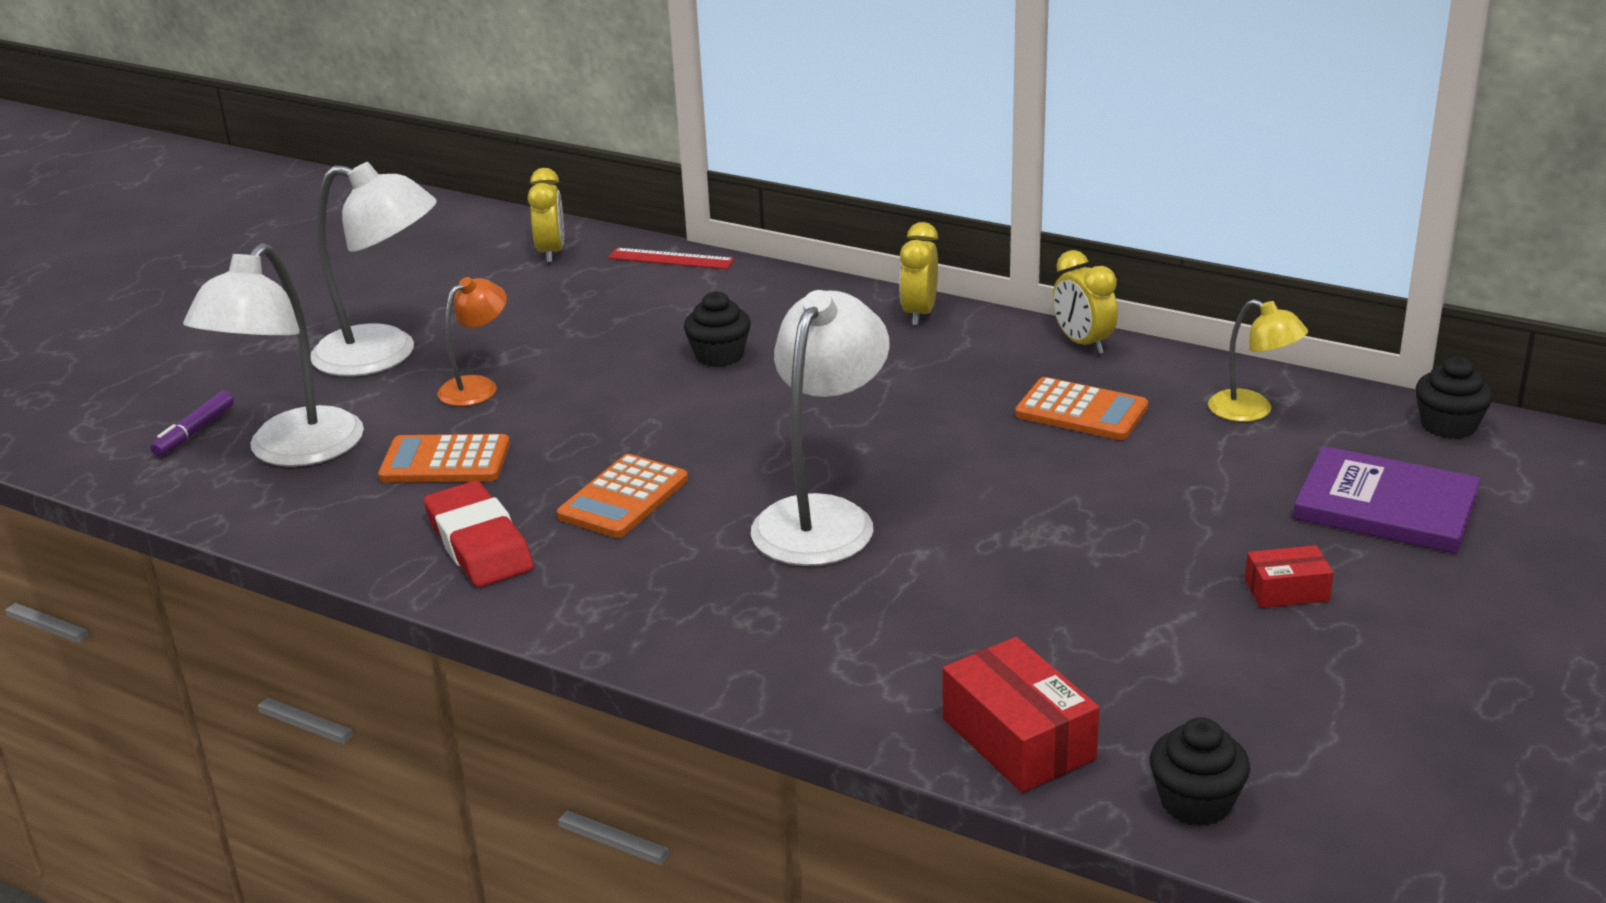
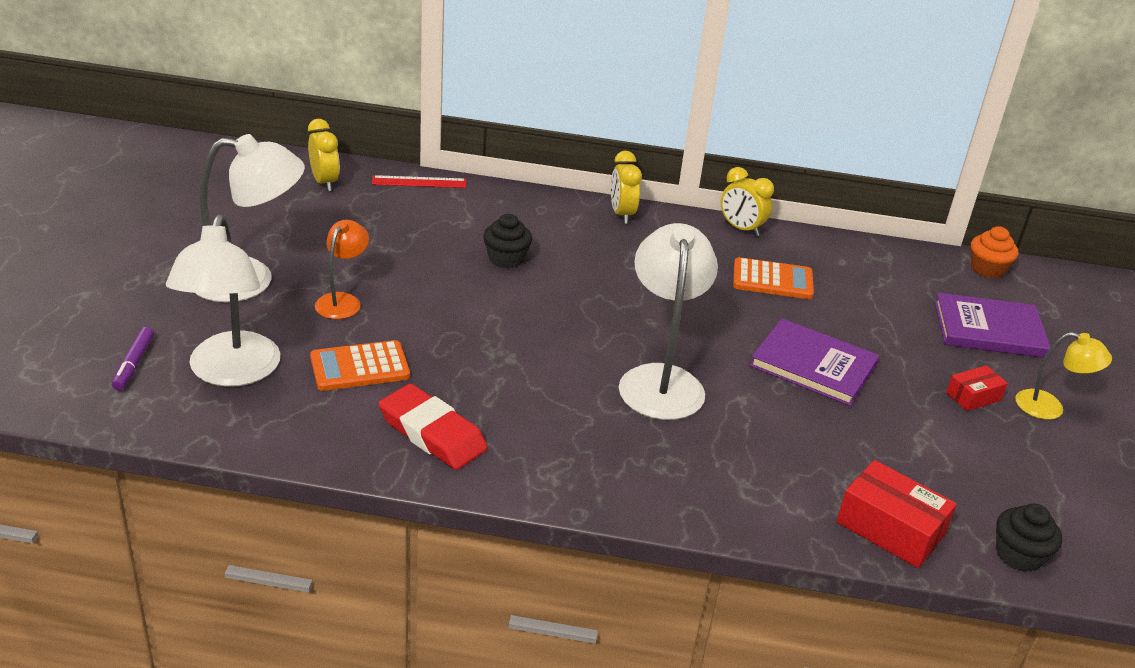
camera: 25 degrees left, 5 degrees up
orange calculator [557,454,688,538] -> none
yellow lamp [1208,299,1308,422] -> yellow lamp moved to [1015,332,1112,420]
black cupcake [1415,356,1493,439] -> orange cupcake [971,226,1018,278]
none -> purple book [750,318,880,406]

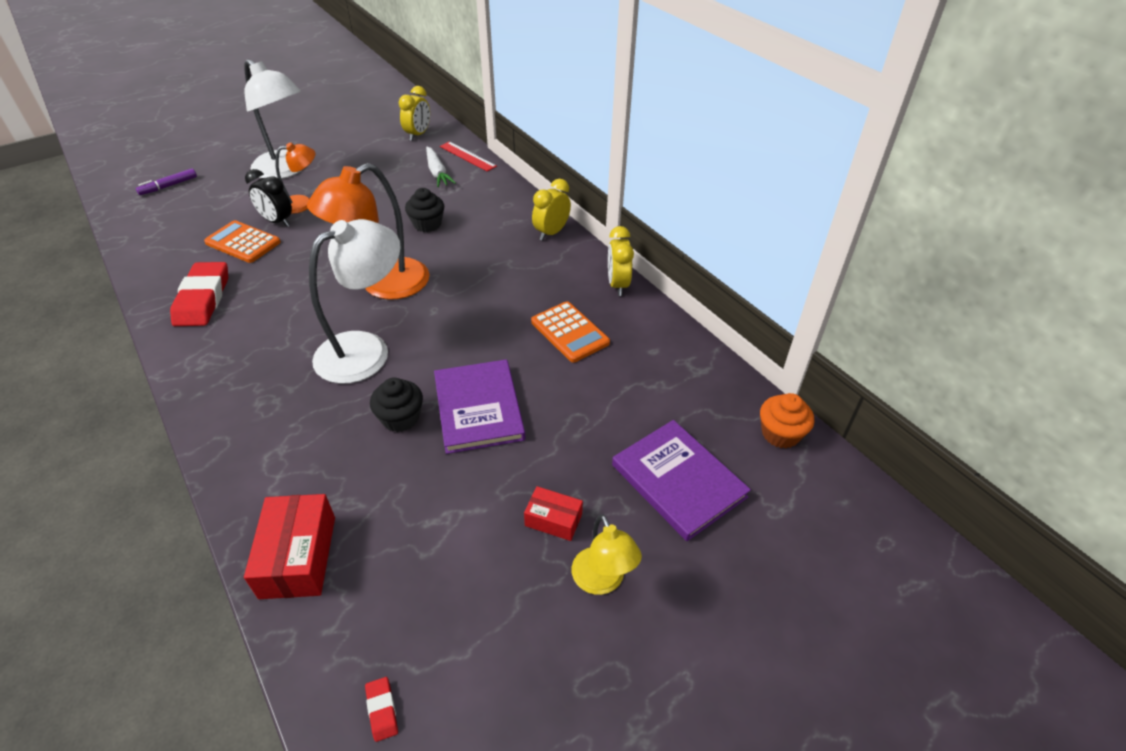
camera: 50 degrees right, 10 degrees up
white lamp [166,214,280,387] -> none
black cupcake [996,504,1062,572] -> black cupcake moved to [370,377,423,432]
none -> black clock [245,169,292,227]
none -> orange lamp [307,163,429,300]
none -> red eraser [365,677,398,742]
none -> white carrot [426,146,456,187]

